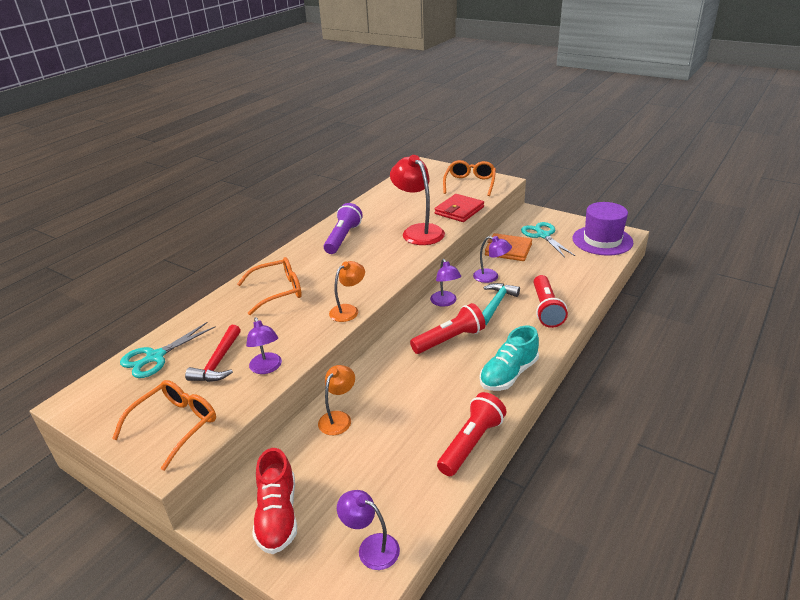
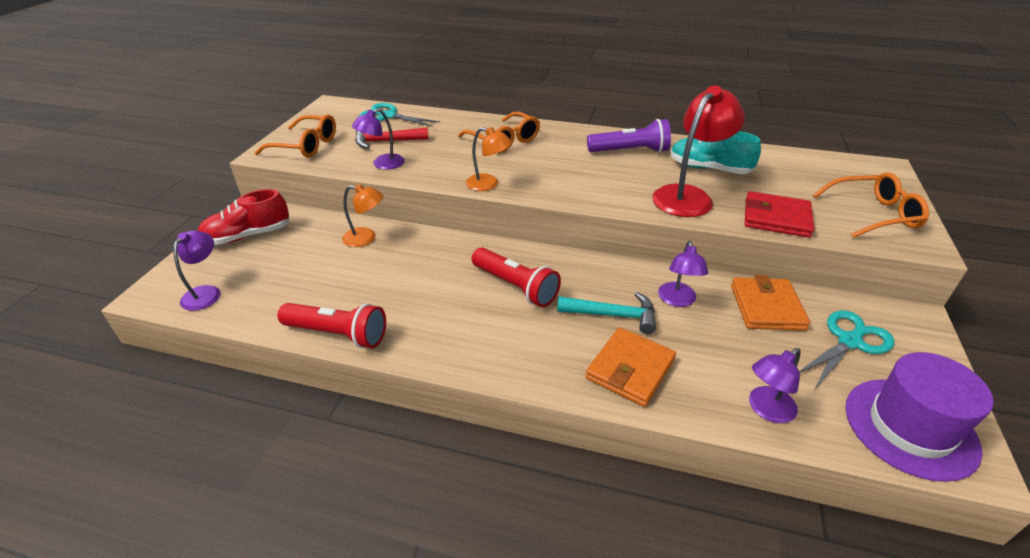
camera: 70 degrees right, 5 degrees up
purple lamp [430,259,461,307] -> purple lamp moved to [749,348,801,423]
turquoise shoe [479,326,539,391] -> turquoise shoe moved to [670,131,761,174]
red flashlight [533,275,568,328] -> orange wallet [585,327,676,407]

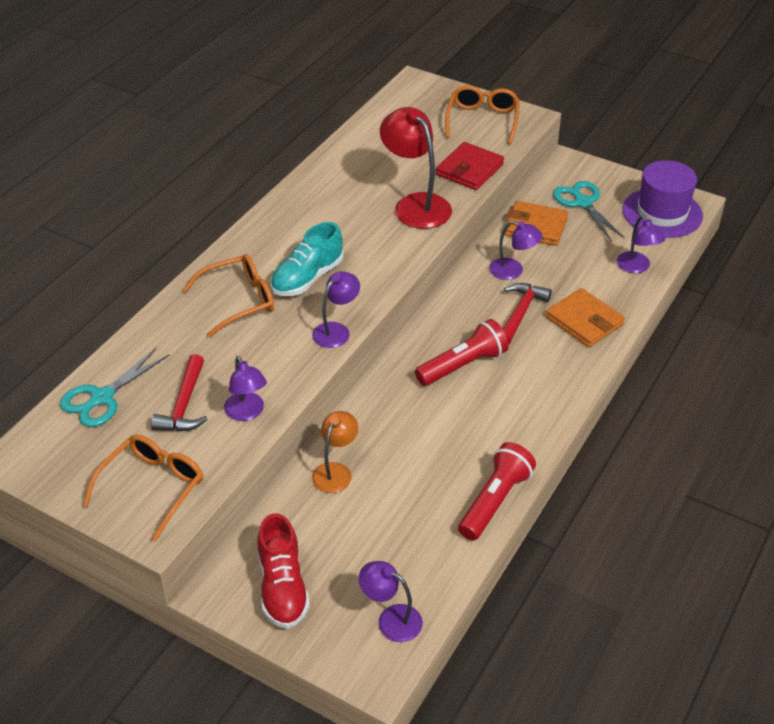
camera: 75 degrees left, 5 degrees up
orange lamp [466,127,512,191] -> purple lamp [312,271,360,348]
turquoise hammer [557,292,656,334] -> red hammer [503,283,552,344]
purple flashlight [587,119,671,153] -> none
turquoise shoe [670,131,761,174] -> turquoise shoe moved to [271,222,343,296]

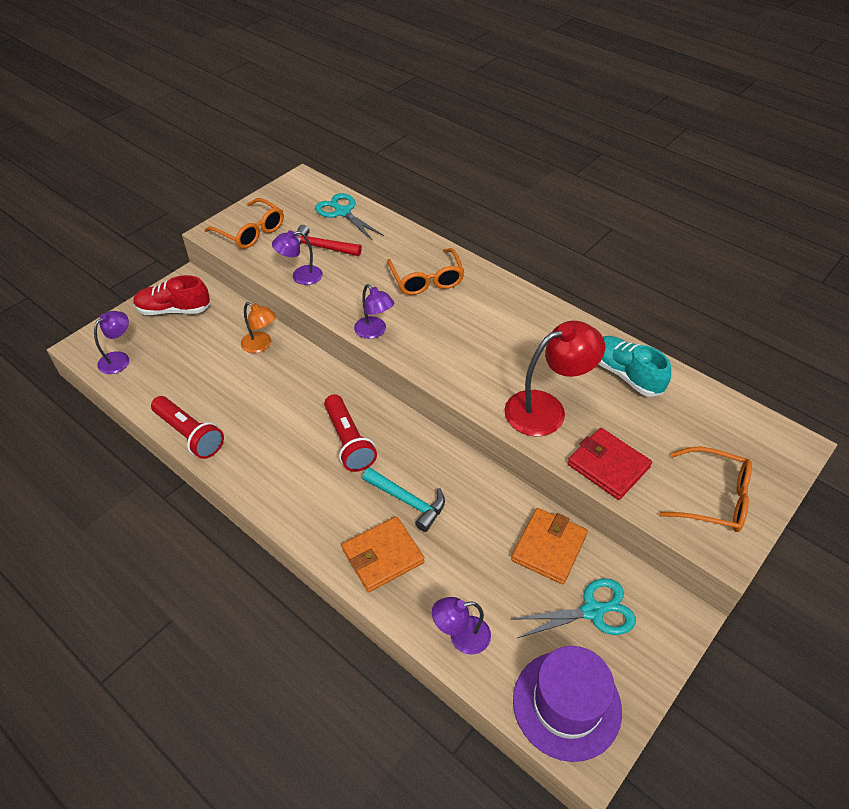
camera: 100 degrees right, 5 degrees up
turquoise shoe [271,222,343,296] -> turquoise shoe moved to [599,336,671,397]
purple lamp [489,221,543,280] -> none
red hammer [503,283,552,344] -> turquoise hammer [362,467,445,532]

